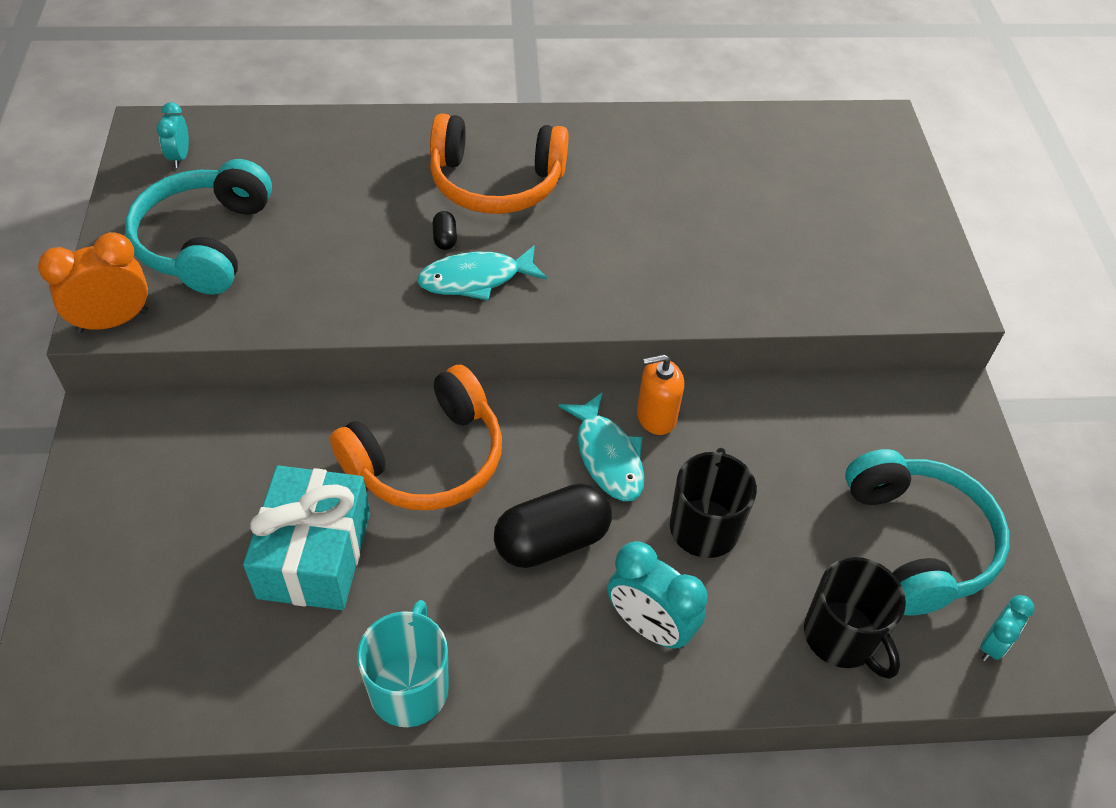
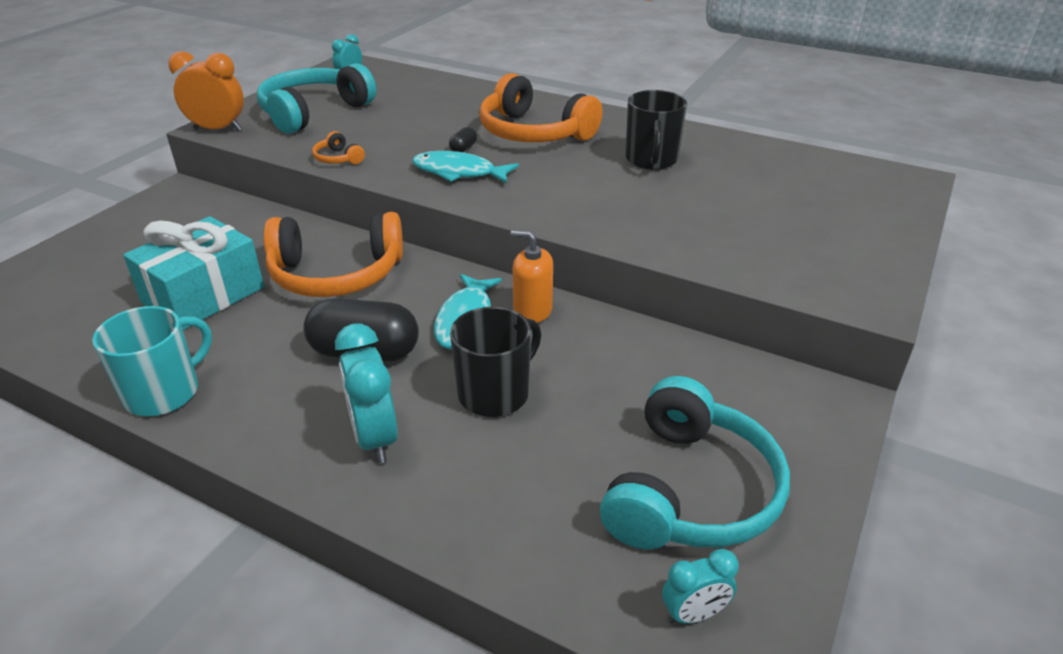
camera: 35 degrees right, 15 degrees down
black mug [804,557,906,679] -> black mug moved to [625,90,687,170]
none -> orange headphones [312,131,365,164]

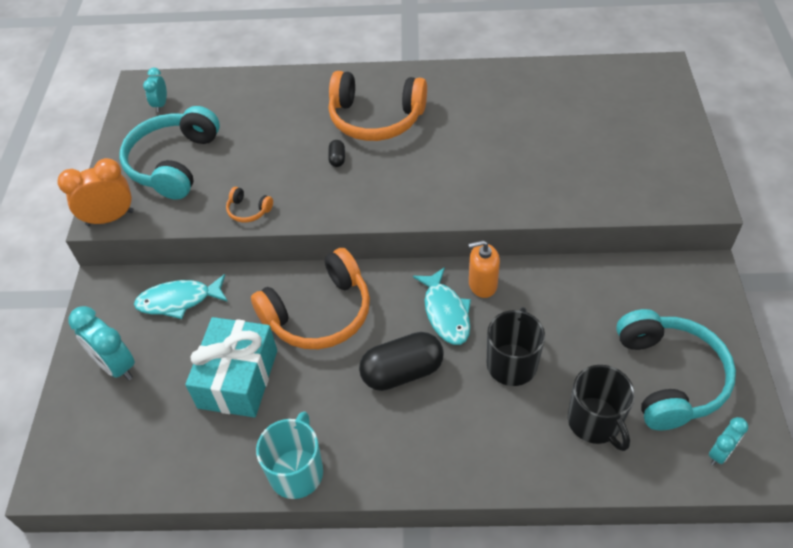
camera: 25 degrees left, 15 degrees up
turquoise clock [335,323,398,463] -> turquoise clock moved to [68,306,135,380]
turquoise fish [412,151,519,184] -> turquoise fish moved to [134,274,228,319]
black mug [625,90,687,170] -> black mug moved to [568,365,635,451]

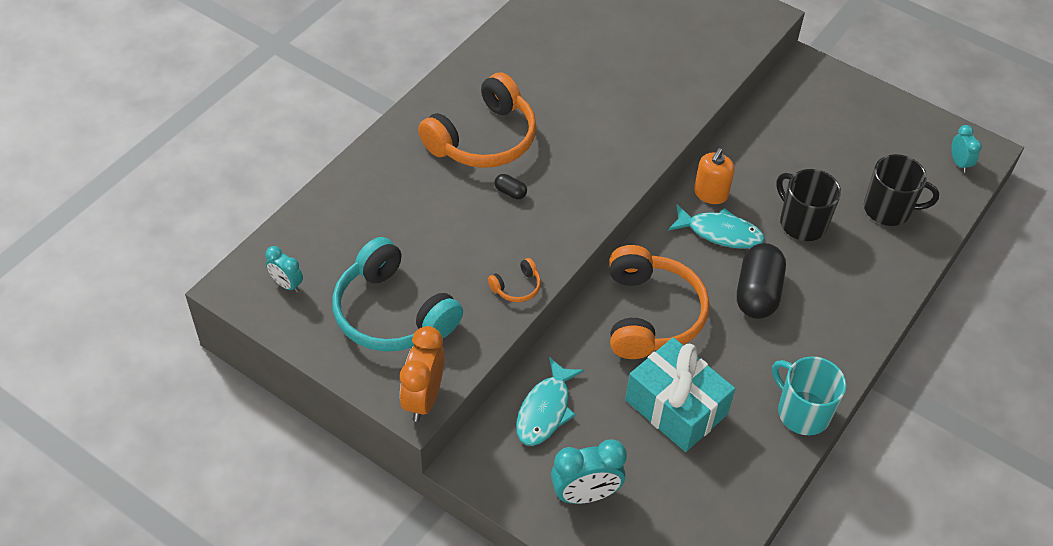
camera: 60 degrees left, 0 degrees up
turquoise headphones [616,309,736,430] -> none

